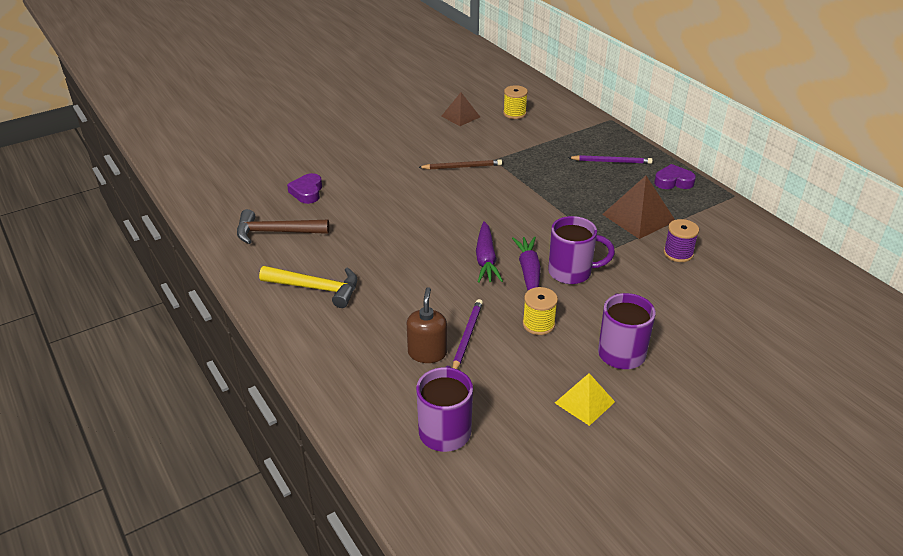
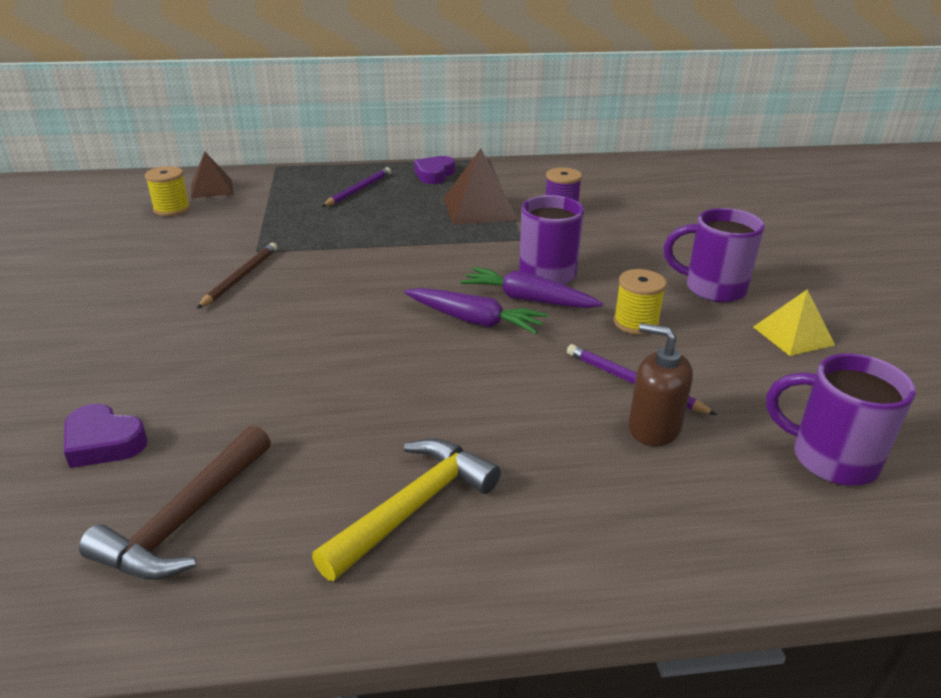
camera: 65 degrees left, 5 degrees down
brown pyramid [442,92,480,126] -> brown pyramid moved to [191,152,233,198]

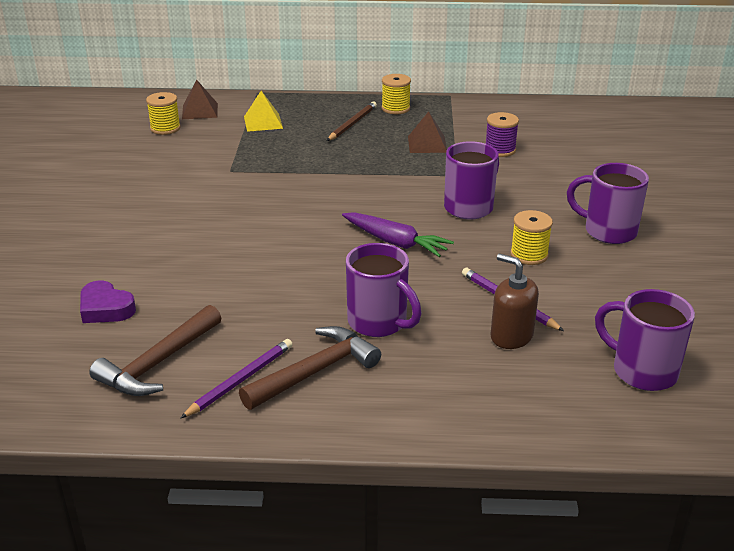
camera: 10 degrees right, 0 degrees up
brown pencil [197,243,277,309] -> brown pencil moved to [327,102,377,141]
yellow hammer [312,439,501,581] -> brown hammer [239,326,381,410]
purple pencil [322,167,391,207] -> purple pencil moved to [180,339,293,419]
purple heart [414,156,455,184] -> yellow spool [382,74,411,114]
brown pyramid [443,149,518,224] -> brown pyramid [408,111,447,153], size x0.65
purple carrot [460,267,603,308] -> none
yellow pyramid [754,289,835,356] -> yellow pyramid moved to [244,91,283,132]
none -> purple mug [346,243,422,337]

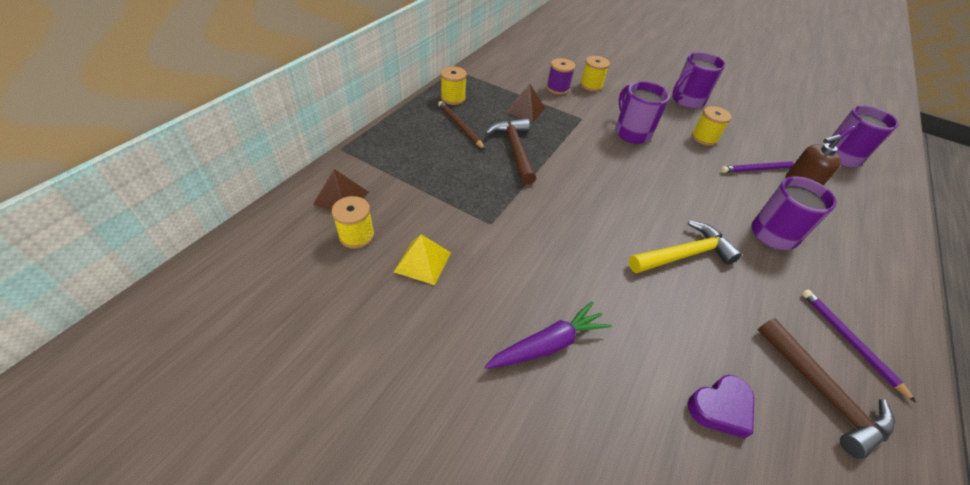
camera: 65 degrees left, 15 degrees up
brown hammer [239,326,381,410] -> brown hammer moved to [485,118,536,185]
yellow pyramid [244,91,283,132] -> yellow pyramid moved to [394,234,451,285]
purple carrot [342,212,454,257] -> purple carrot moved to [485,301,612,369]
none -> yellow spool [580,56,610,92]
none -> yellow hammer [629,220,742,273]

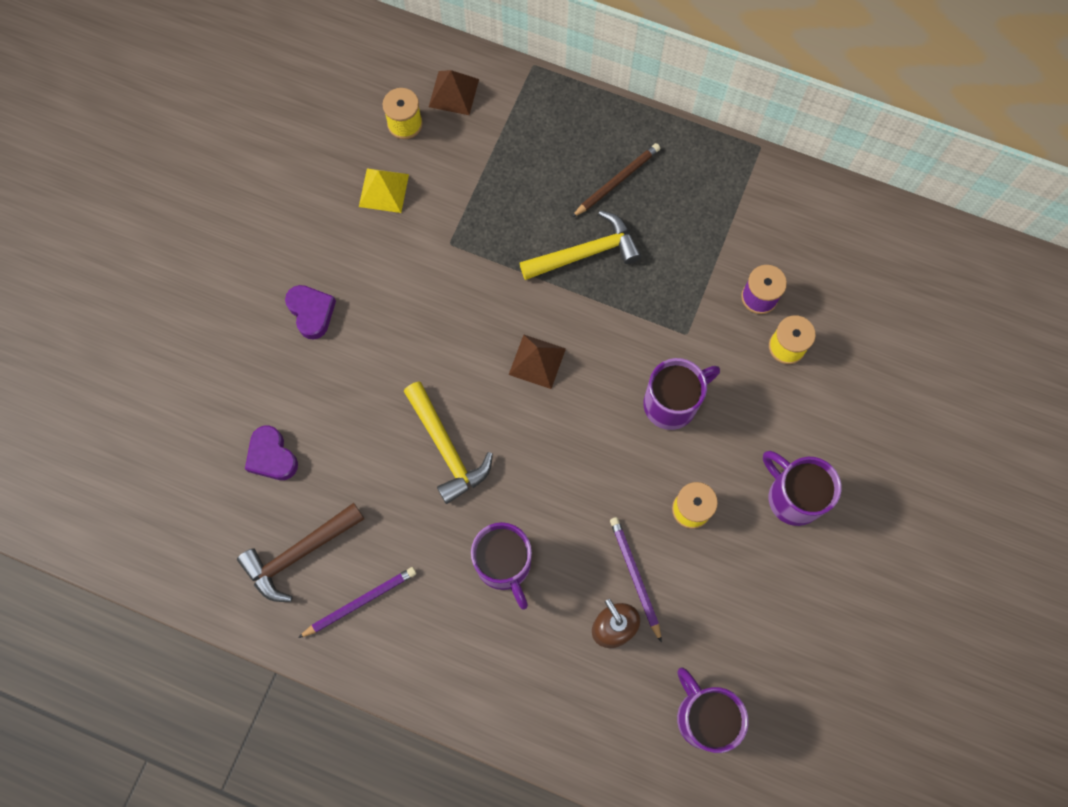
camera: 85 degrees right, 25 degrees up
yellow spool [441,66,467,105] -> none
brown hammer [485,118,536,185] -> yellow hammer [520,210,642,280]
purple carrot [485,301,612,369] -> purple heart [285,285,336,339]
brown pyramid [505,84,545,122] -> brown pyramid moved to [509,335,566,389]

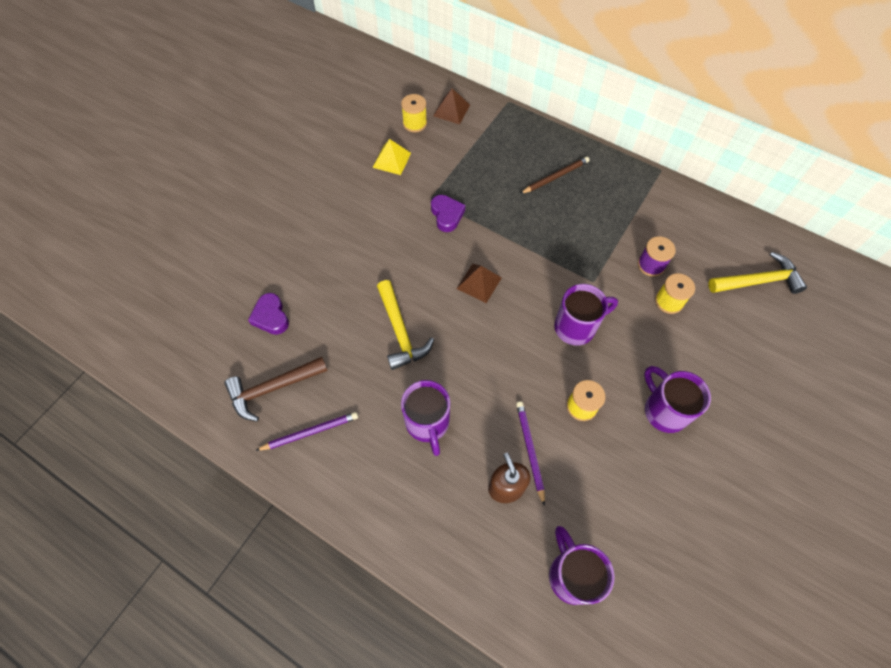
camera: 10 degrees right, 10 degrees down
purple heart [285,285,336,339] -> purple heart moved to [431,195,465,232]
yellow hammer [520,210,642,280] -> yellow hammer moved to [708,252,807,294]

